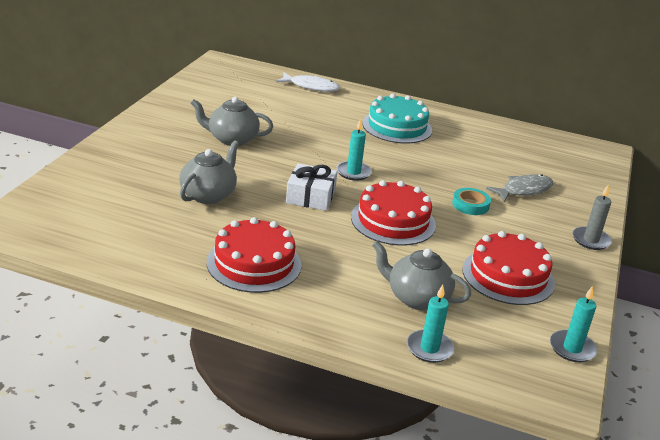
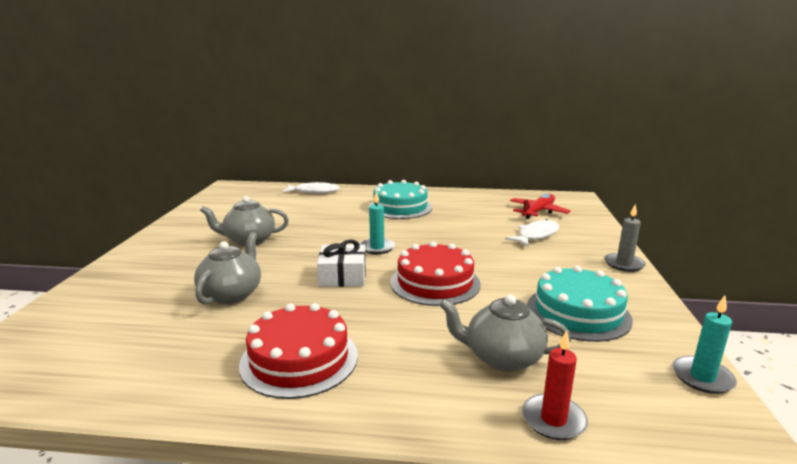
camera: 10 degrees left, 10 degrees down
turquoise candle [407,285,454,363] -> red candle [522,330,588,440]
turquoise tape [452,188,491,215] -> none
red cake [462,231,555,305] -> turquoise cake [527,265,633,342]
grey fish [486,174,553,202] -> white fish [505,219,559,247]
none -> red plane [510,193,571,219]

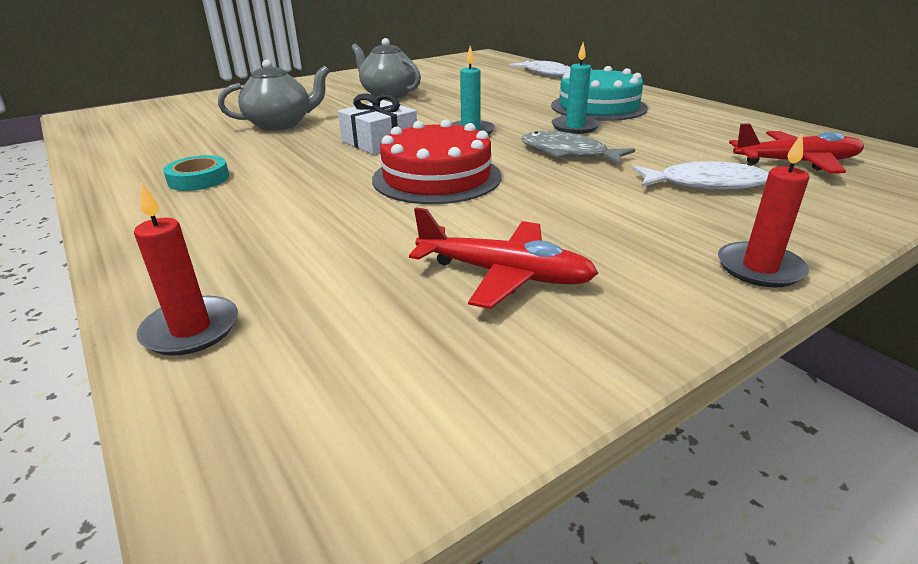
camera: 50 degrees right, 10 degrees up
red cake [239,303,358,399] -> turquoise tape [163,155,229,191]
grey teapot [439,294,571,372] -> none
turquoise cake [527,265,633,342] -> red plane [409,208,598,309]
grey candle [604,204,646,272] -> red candle [718,134,809,288]
turquoise candle [672,296,737,394] -> turquoise candle moved to [551,42,600,134]
none -> grey fish [521,131,635,165]

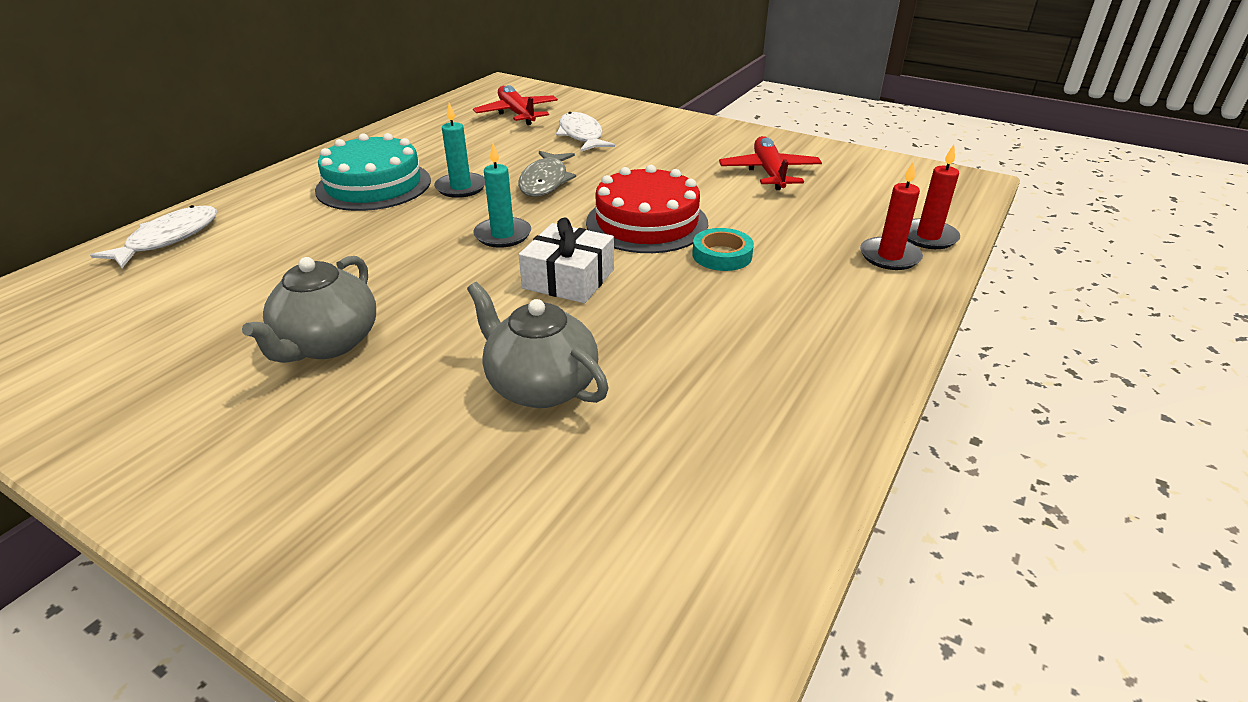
camera: 115 degrees left, 5 degrees up
turquoise tape [163,155,229,191] -> turquoise tape moved to [692,228,754,271]
red candle [718,134,809,288] -> red candle moved to [860,161,923,270]

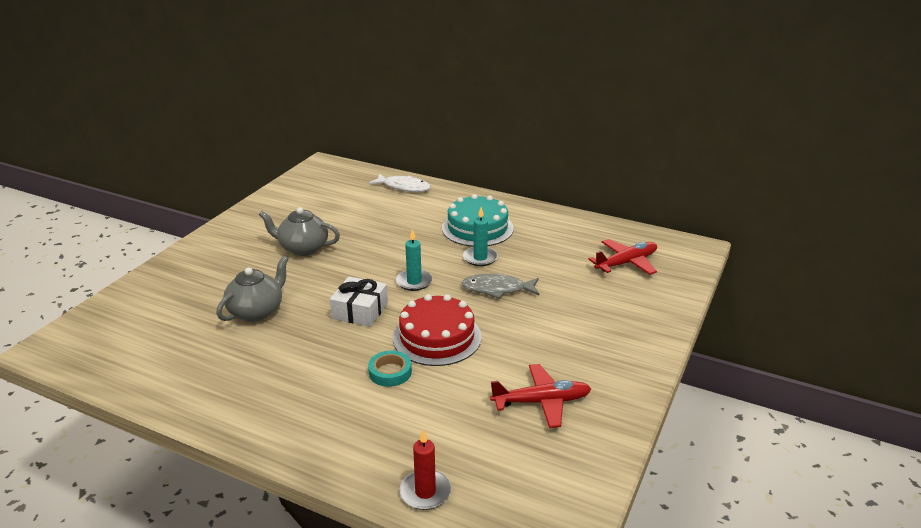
camera: 85 degrees right, 5 degrees down
white fish [556,112,615,152] -> none
red candle [860,161,923,270] -> none

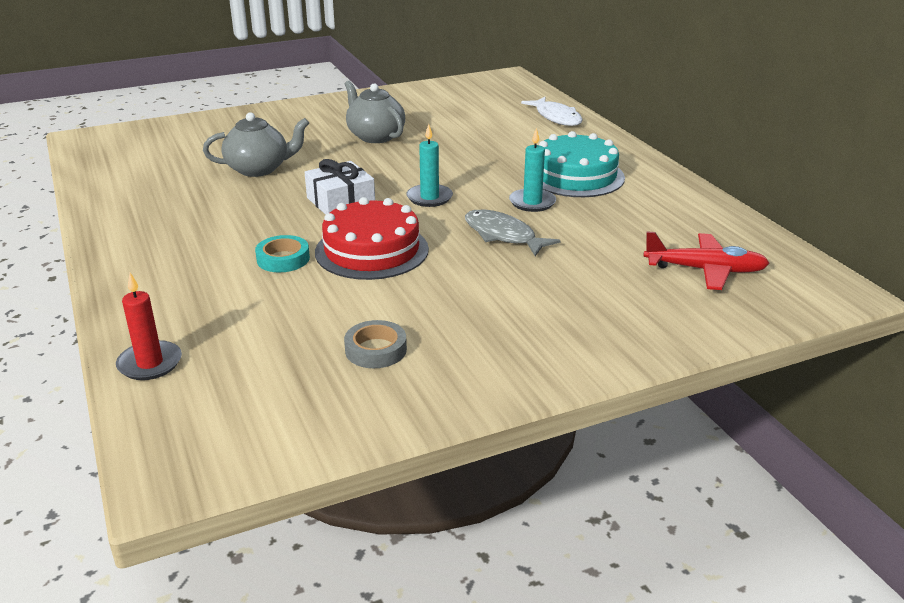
camera: 40 degrees right, 0 degrees up
red plane [490,364,591,428] -> grey tape [344,320,407,368]

